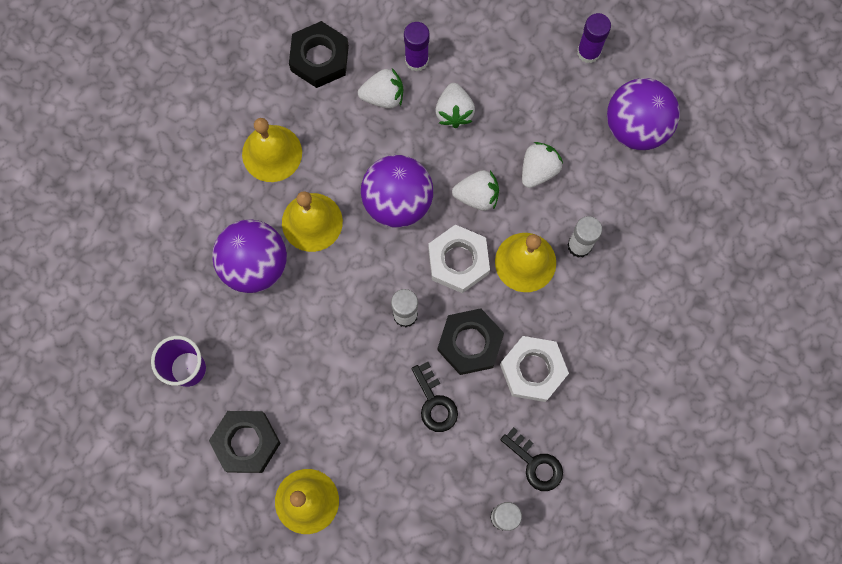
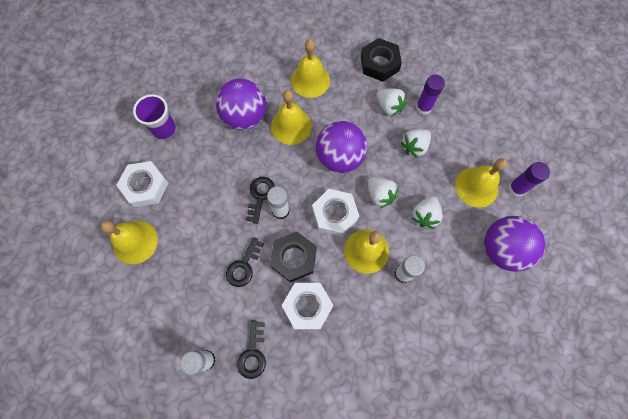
camera: 50 degrees right, 5 degrees down
black nut [209,411,280,473] -> white nut [116,161,169,207]
white strawberry [522,142,563,188] -> white strawberry turned 120 degrees clockwise [412,196,443,229]
none -> black key [246,177,275,224]
none -> yellow bell [455,158,507,208]

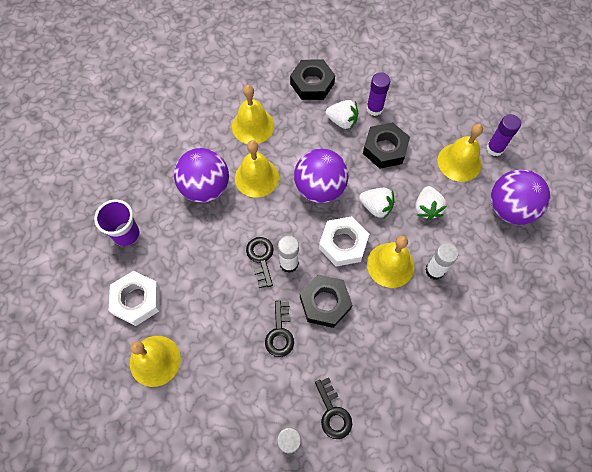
camera: 25 degrees left, 5 degrees down
white nut [282,283,334,329] -> none
white strawberry [400,129,431,158] -> black nut [363,122,410,169]

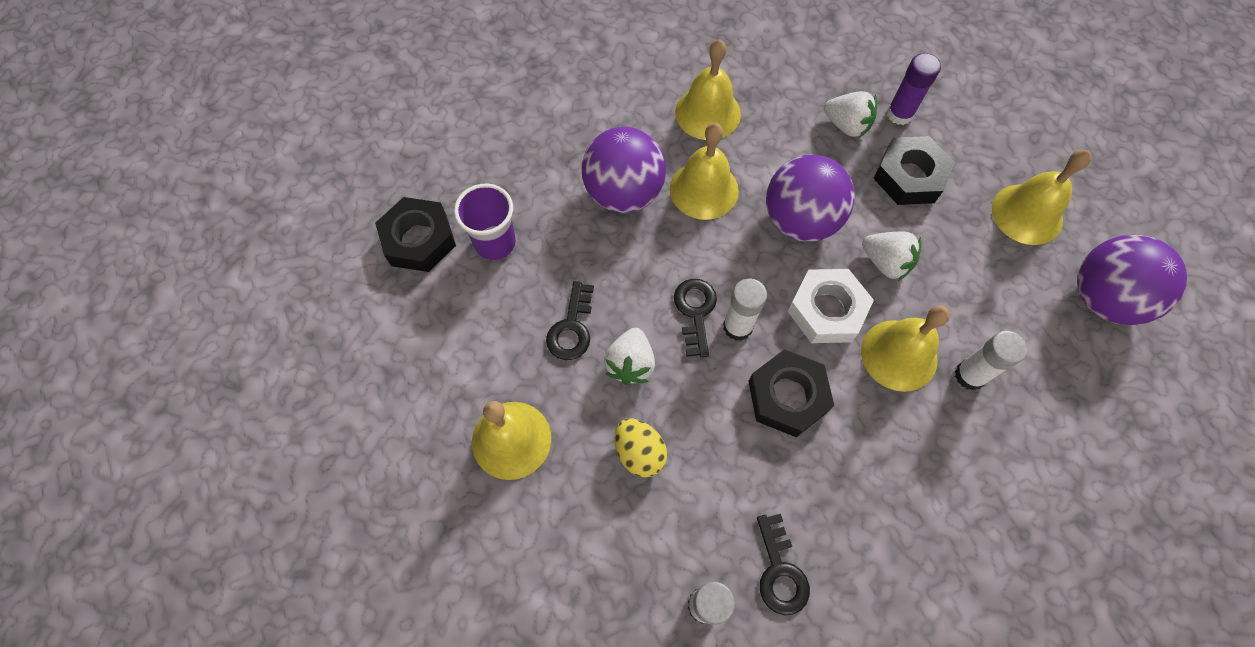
camera: 10 degrees right, 0 degrees up
white nut [109,271,160,326] -> none
black key [265,301,294,357] -> black key moved to [546,281,594,360]
black nut [290,60,335,100] -> black nut moved to [375,197,456,272]
white strawberry [415,186,447,220] -> white strawberry moved to [604,328,655,385]
purple glue stick [486,114,521,156] -> none
none -> yellow egg [614,418,667,478]

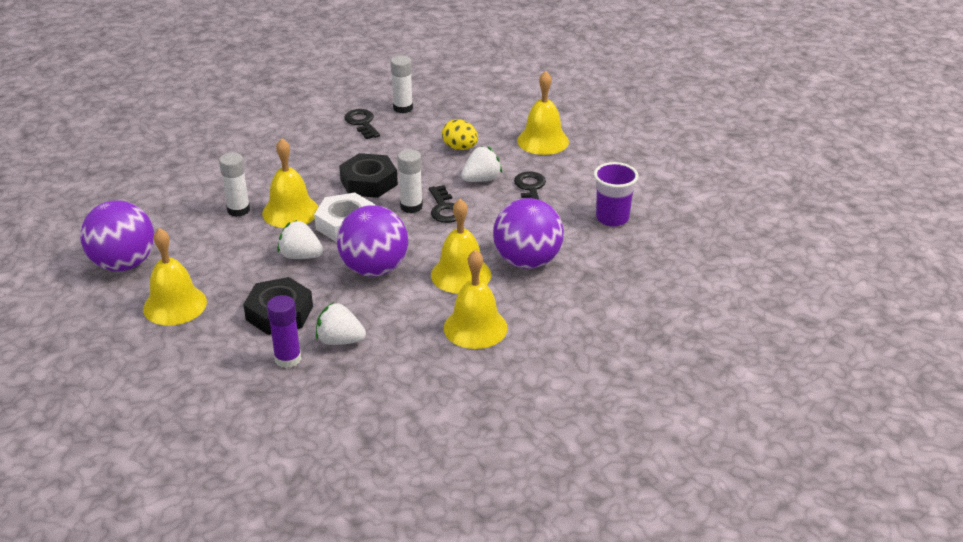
camera: 165 degrees right, 30 degrees down
black nut [375,197,456,272] -> none
white strawberry [604,328,655,385] -> white strawberry turned 60 degrees clockwise [461,146,502,182]

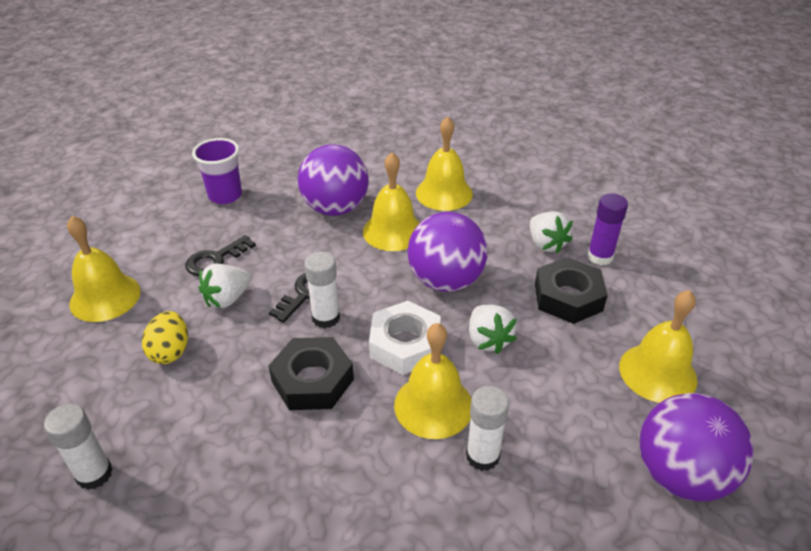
camera: 130 degrees left, 5 degrees up
black key [344,109,380,139] -> none
white strawberry [461,146,502,182] -> white strawberry turned 60 degrees counterclockwise [199,264,251,308]

